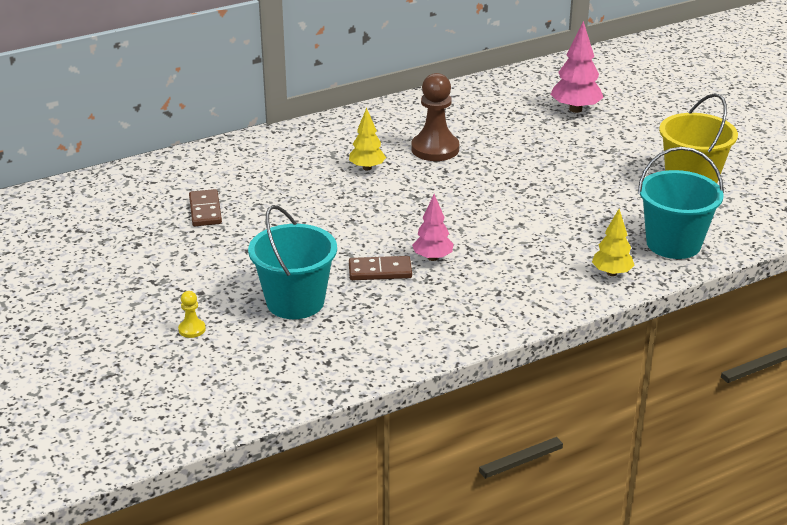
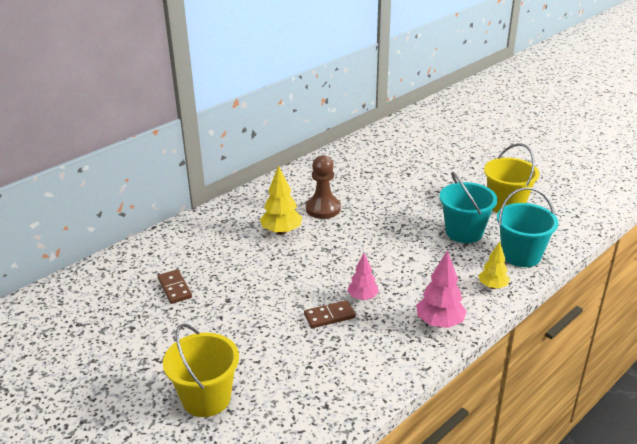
camera: 15 degrees left, 0 degrees up
yellow pawn [178,291,206,338] -> yellow bucket [163,324,239,417]
turquoise bucket [248,205,337,319] -> turquoise bucket moved to [439,172,498,243]
yellow tree [349,108,386,170] -> yellow tree [260,165,302,235], size x1.52
pink tree [550,21,604,113] -> pink tree moved to [416,250,467,328]

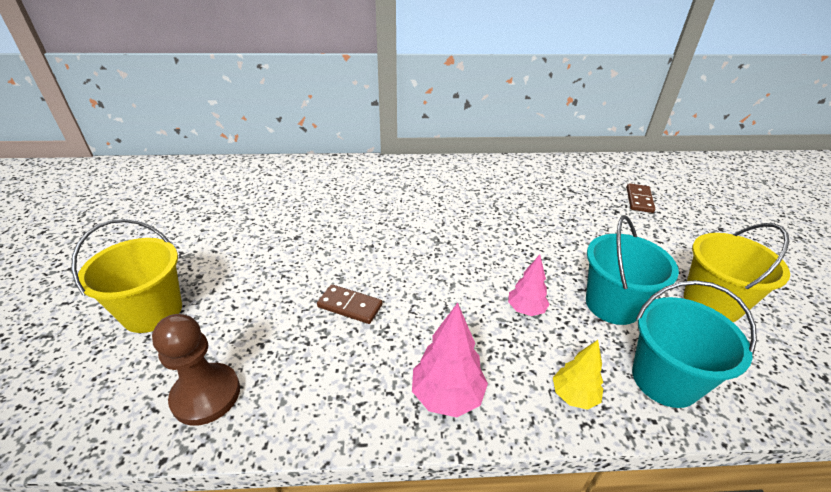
camera: 40 degrees right, 5 degrees up
brown domino [158,269,192,304] -> brown domino moved to [627,183,655,213]
yellow tree [260,165,302,235] -> none
brown pawn [306,155,341,219] -> brown pawn moved to [152,314,240,426]
pink tree [347,253,379,300] -> pink tree moved to [508,255,550,316]

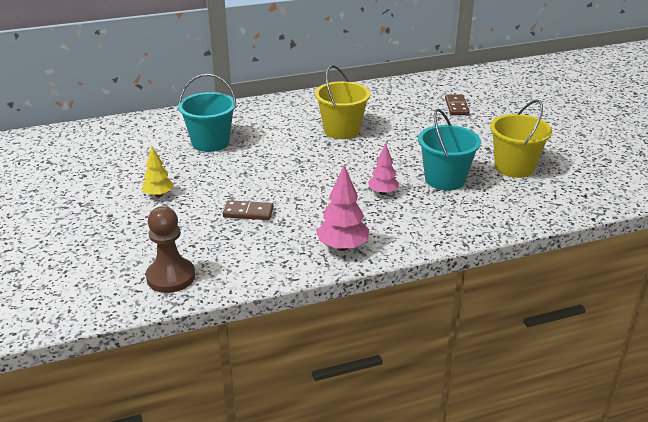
camera: 15 degrees left, 5 degrees down
yellow bucket [71,219,182,333] -> yellow bucket moved to [315,65,370,139]
yellow tree [553,340,603,410] -> yellow tree moved to [142,146,174,197]
turquoise bucket [632,280,757,408] -> turquoise bucket moved to [178,74,236,152]

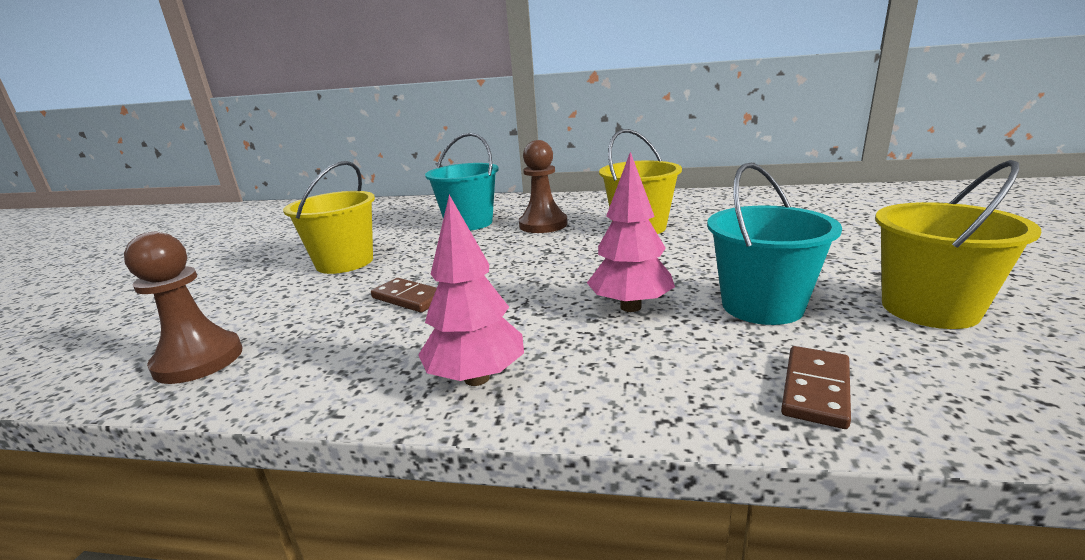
camera: 30 degrees right, 10 degrees down
yellow tree [142,146,174,197] -> yellow bucket [283,161,375,274]
pink tree [368,144,399,195] -> pink tree [587,152,675,312], size x1.52
brown domino [445,94,470,115] -> brown domino moved to [781,346,851,429]
none -> brown pawn [519,140,568,233]

